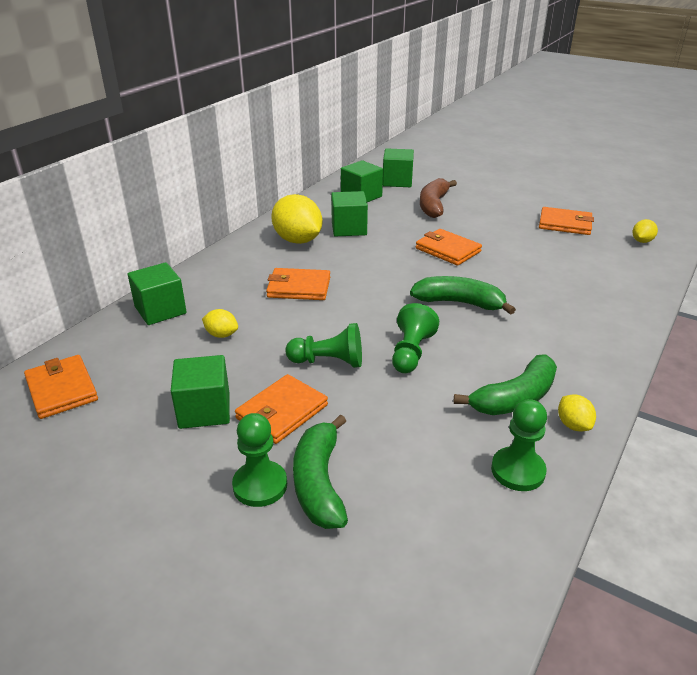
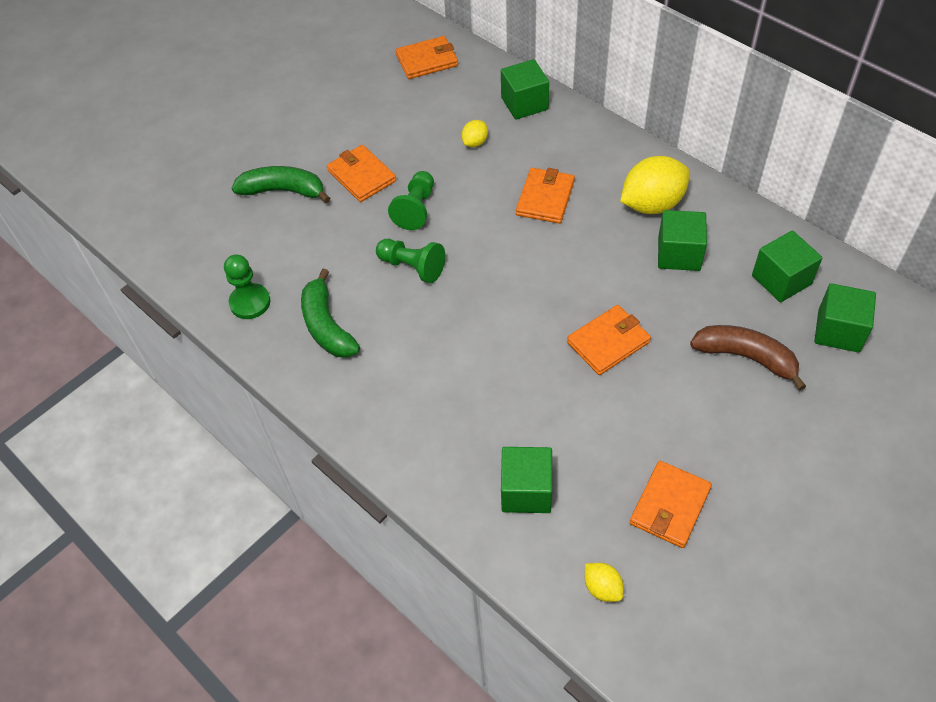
camera: 105 degrees right, 20 degrees up
green cube [171,355,230,429] -> green cube moved to [501,447,552,513]
green pawn [232,413,287,507] -> none
green banana [410,276,516,315] -> none
yellow lemon [558,394,596,432] -> none

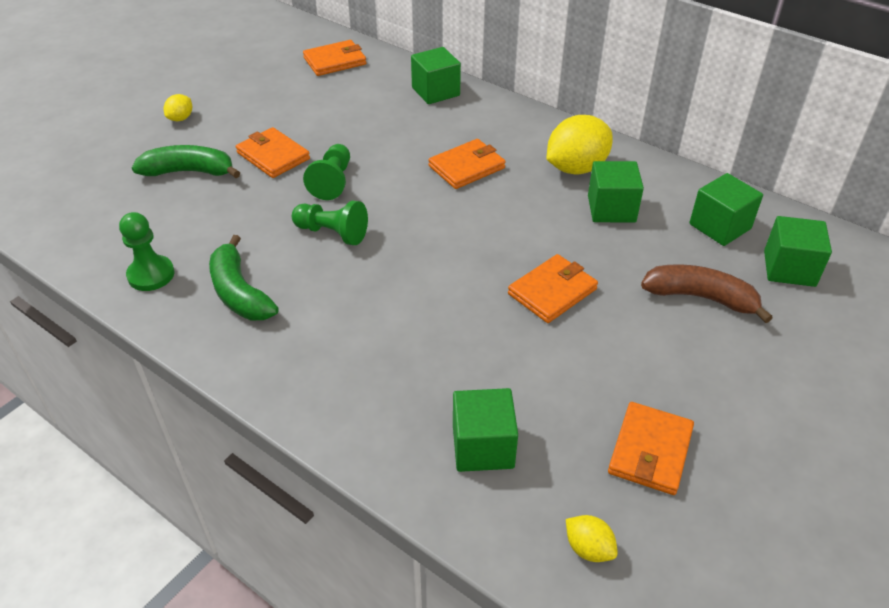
camera: 10 degrees left, 10 degrees down
yellow lemon [461,120,488,147] -> yellow lemon moved to [164,94,192,121]
orange wallet [516,168,575,224] -> orange wallet turned 45 degrees clockwise [428,139,506,189]

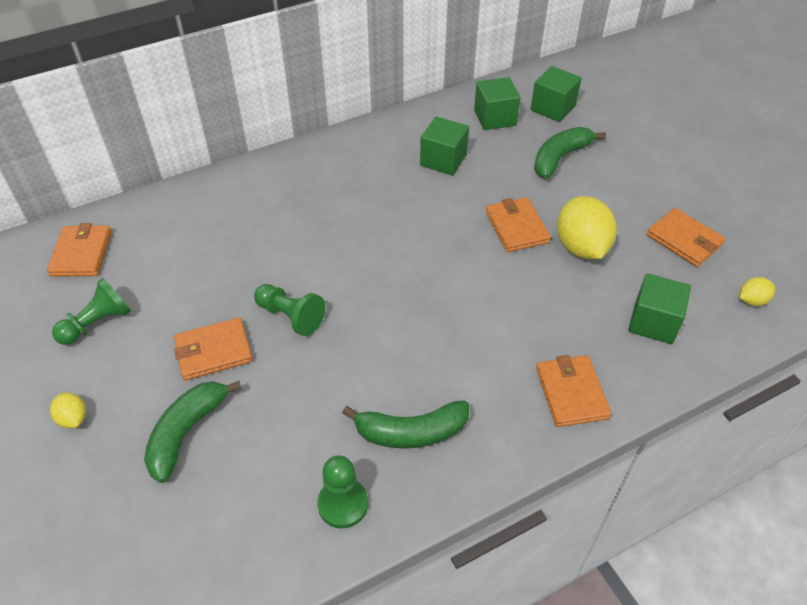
camera: 65 degrees left, 5 degrees up
green pawn [292,201,368,245] -> green pawn moved to [52,278,131,345]
green cube [411,47,461,104] -> none
orange wallet [428,139,506,189] -> orange wallet moved to [536,355,611,427]
yellow lemon [547,115,613,174] -> yellow lemon moved to [557,196,617,259]
brown banana [641,264,773,323] -> green banana [534,127,606,179]

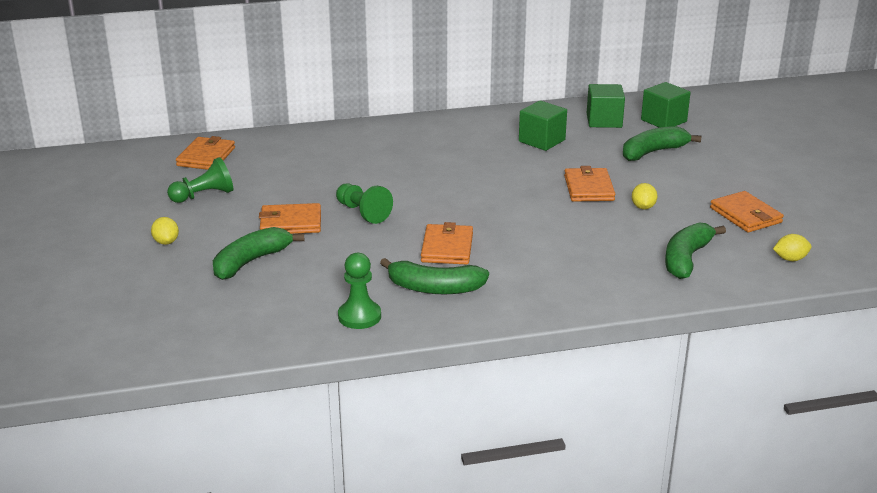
camera: 15 degrees right, 20 degrees down
orange wallet [536,355,611,427] -> orange wallet moved to [421,222,473,264]
yellow lemon [557,196,617,259] -> yellow lemon [632,183,658,209], size x0.48
green cube [628,273,691,344] -> green banana [665,222,726,279]

